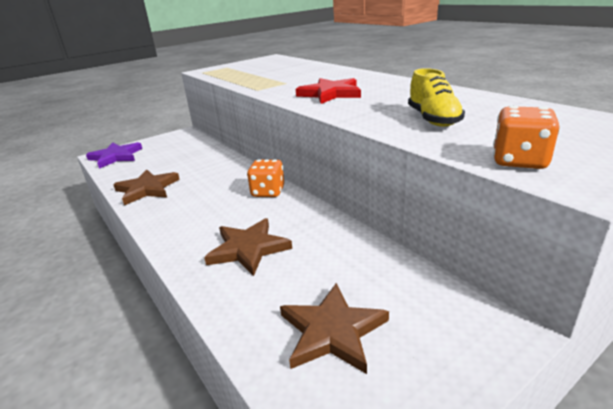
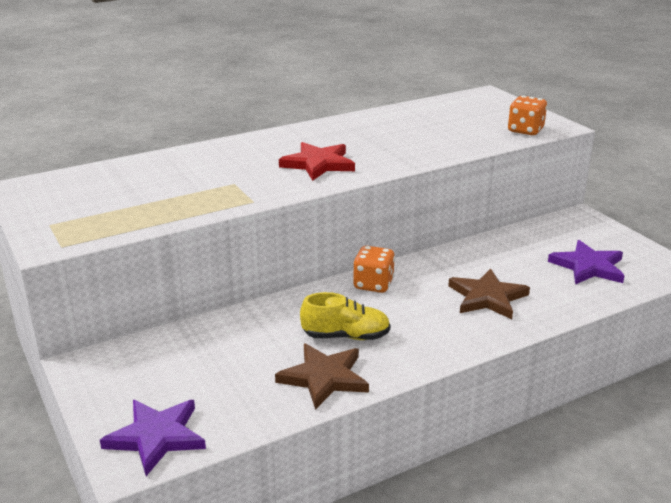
camera: 85 degrees left, 0 degrees up
brown star [280,283,389,374] -> purple star [548,240,625,285]
yellow shoe [408,68,465,127] -> yellow shoe moved to [300,292,390,340]

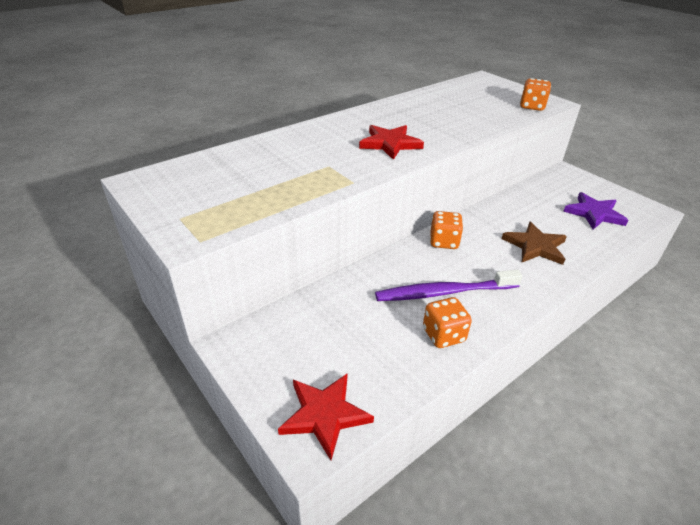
camera: 10 degrees left, 10 degrees up
purple star [100,400,206,476] -> red star [278,374,374,460]
brown star [275,343,369,410] -> orange dice [423,297,472,348]
yellow shoe [300,292,390,340] -> purple toothbrush [375,270,522,301]

